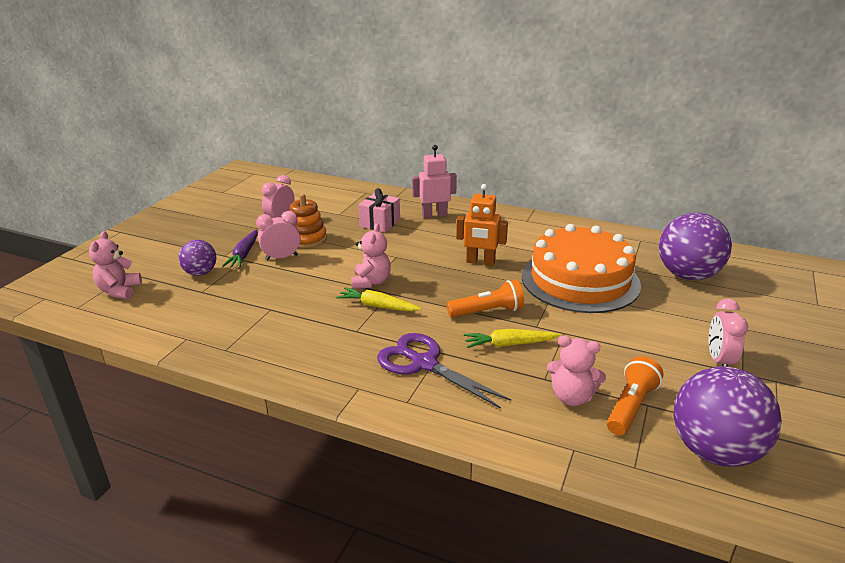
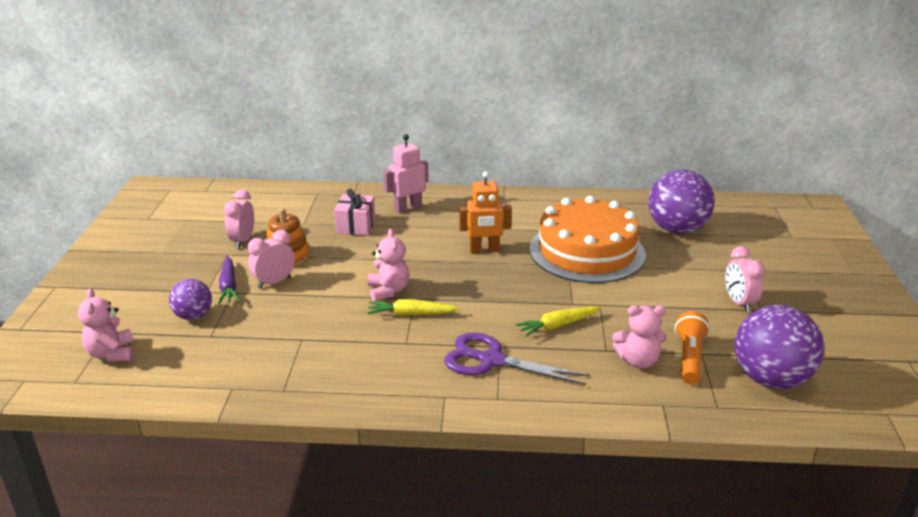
camera: 20 degrees left, 0 degrees up
orange flashlight [447,280,524,318] -> none

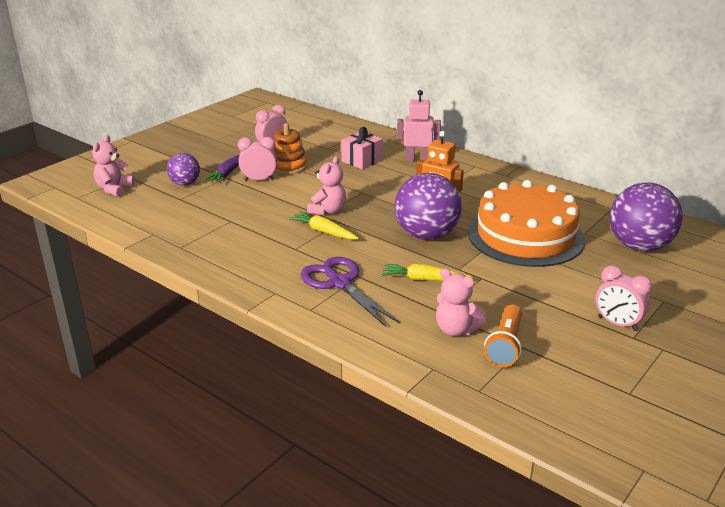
camera: 35 degrees right, 0 degrees up
orange flashlight [674,311,710,384] -> orange flashlight turned 150 degrees clockwise [484,304,522,367]
pink clock [725,246,765,312] -> pink clock turned 75 degrees counterclockwise [596,265,653,331]
purple ball [735,305,824,389] -> purple ball moved to [394,173,462,240]

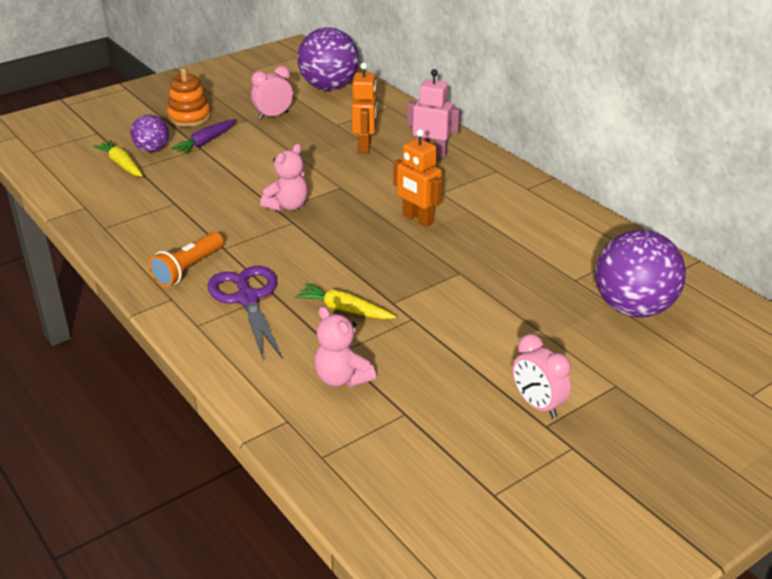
camera: 15 degrees right, 5 degrees up
pink teddy bear [92,135,135,197] -> none
pink clock [238,137,277,181] -> none
orange stacking toy [273,123,307,175] -> orange stacking toy moved to [167,68,211,127]
yellow carrot [288,211,359,240] -> yellow carrot moved to [93,140,143,177]
pink gift [341,127,383,170] -> orange robot [351,63,377,153]
purple ball [394,173,462,240] -> purple ball moved to [297,27,359,90]
orange cake [468,180,585,267] -> none
orange flashlight [484,304,522,367] -> orange flashlight moved to [148,232,224,287]

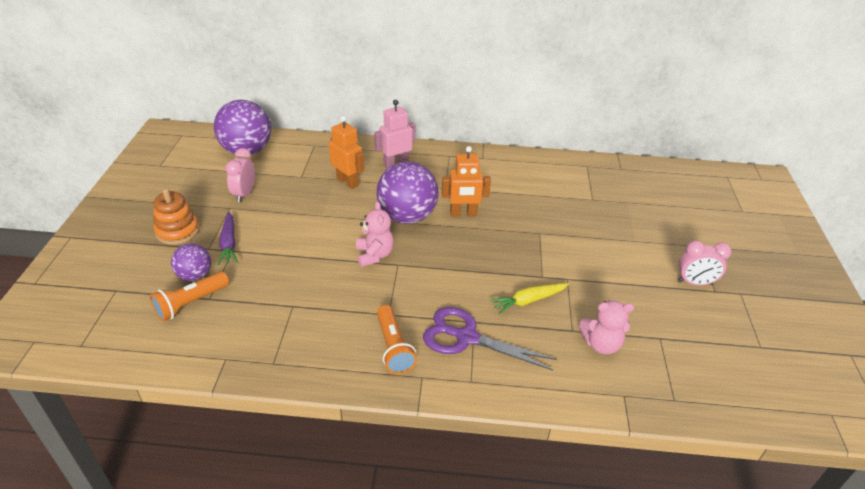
camera: 50 degrees left, 5 degrees up
yellow carrot [93,140,143,177] -> orange flashlight [150,272,229,321]
purple ball [595,230,686,318] -> purple ball moved to [376,162,439,224]

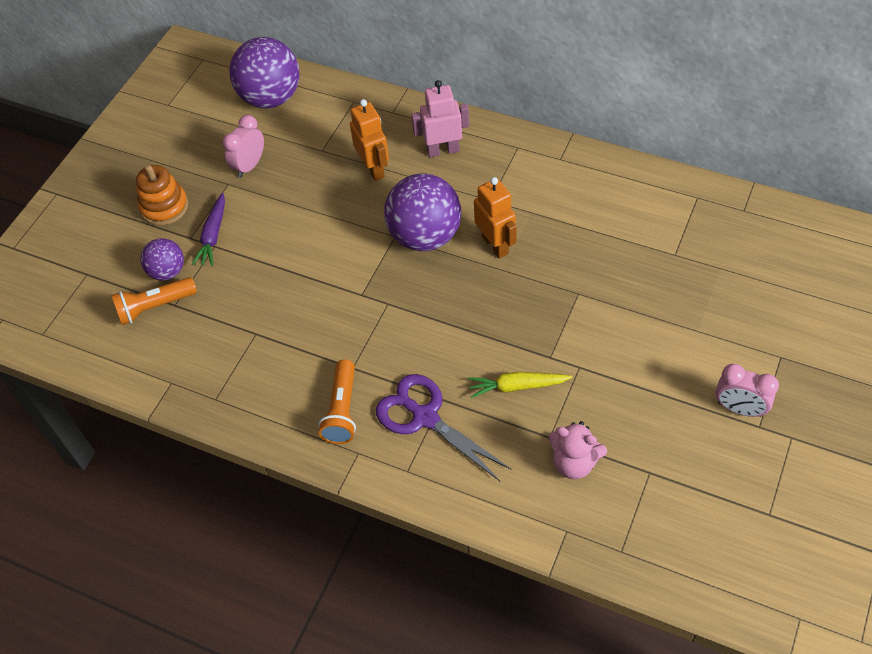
camera: 25 degrees right, 15 degrees up
pink teddy bear [356,201,394,267] -> none
orange robot [442,146,491,216] -> orange robot turned 135 degrees counterclockwise [474,177,517,258]

